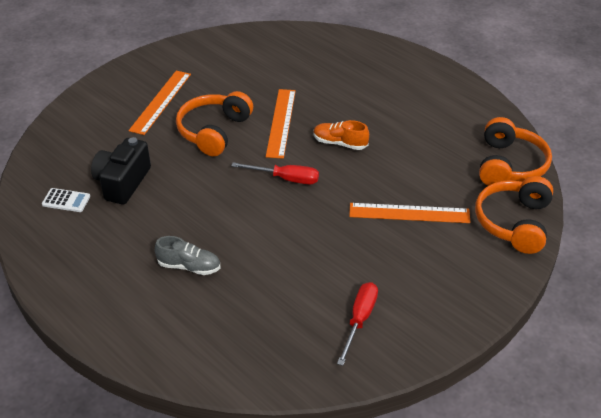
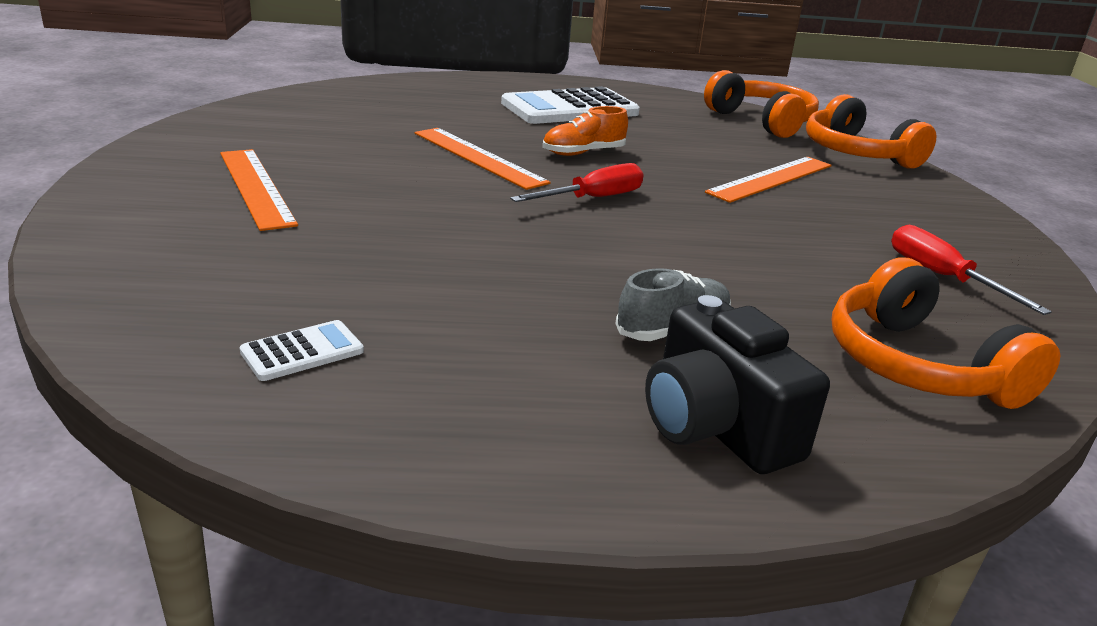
camera: 50 degrees left, 15 degrees down
black camera [91,137,151,205] -> black camera moved to [645,295,830,474]
orange headphones [176,91,253,156] -> orange headphones moved to [831,258,1060,409]
none -> white calculator [501,86,640,124]

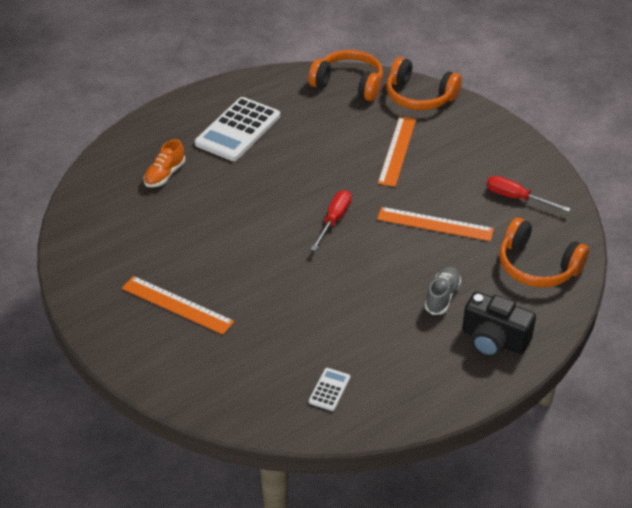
camera: 30 degrees left, 15 degrees up
orange ruler [414,128,551,190] -> orange ruler moved to [377,207,494,241]
orange shoe [543,106,628,156] -> orange shoe moved to [144,139,185,187]

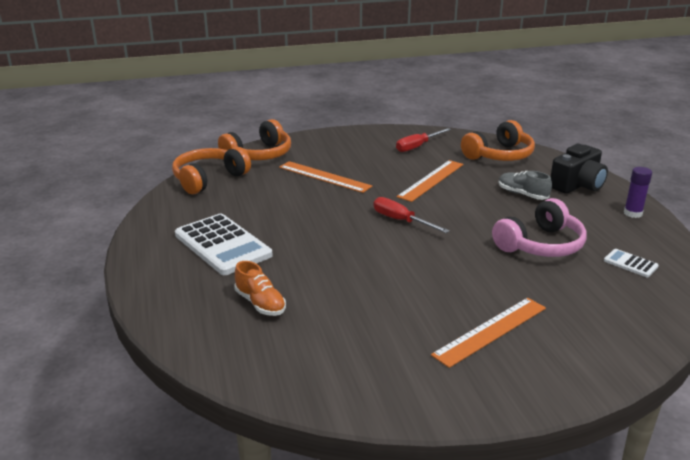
camera: 70 degrees left, 15 degrees down
none -> pink headphones [492,198,587,257]
none -> purple glue stick [624,167,652,218]

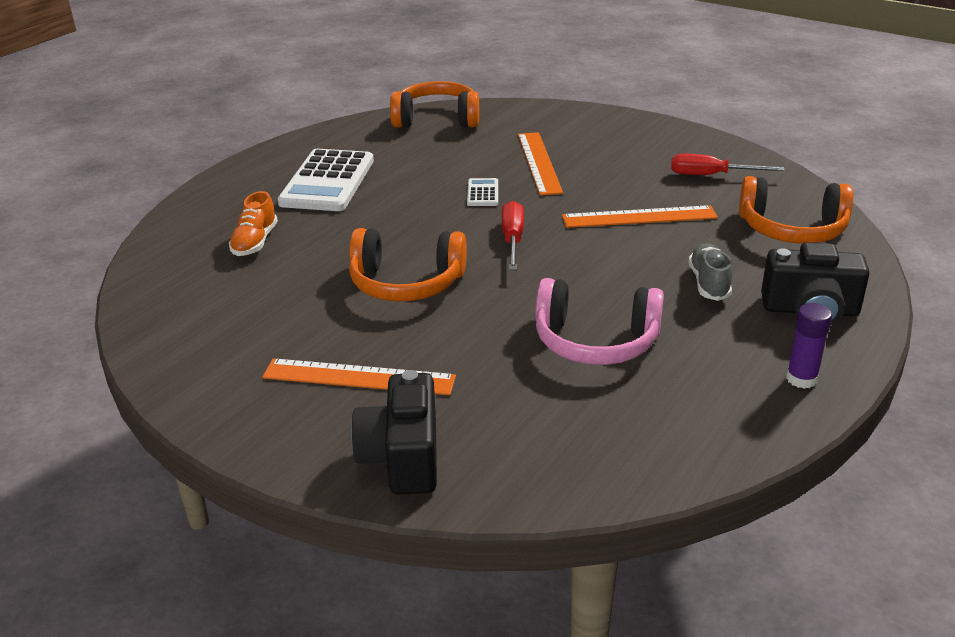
camera: 50 degrees right, 5 degrees up
orange headphones [218,119,291,160] -> orange headphones moved to [349,228,467,302]
white calculator [604,249,659,277] -> white calculator moved to [467,178,498,206]
none -> black camera [351,370,437,495]

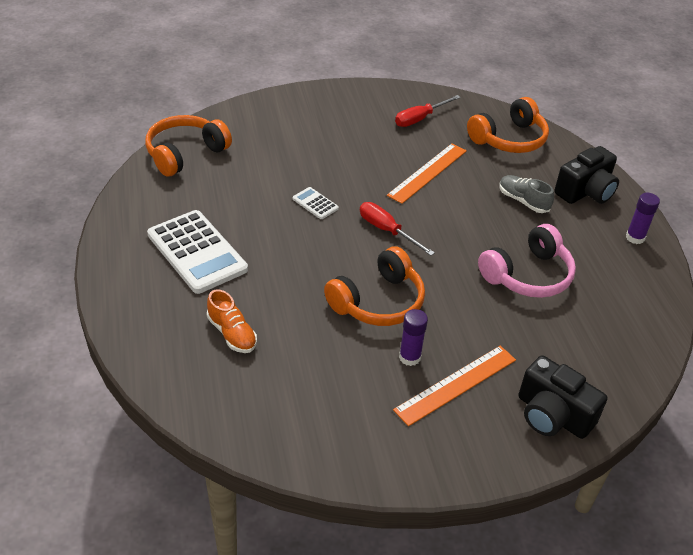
camera: 50 degrees left, 10 degrees up
orange ruler [518,132,563,196] -> none
none -> purple glue stick [399,309,428,366]

